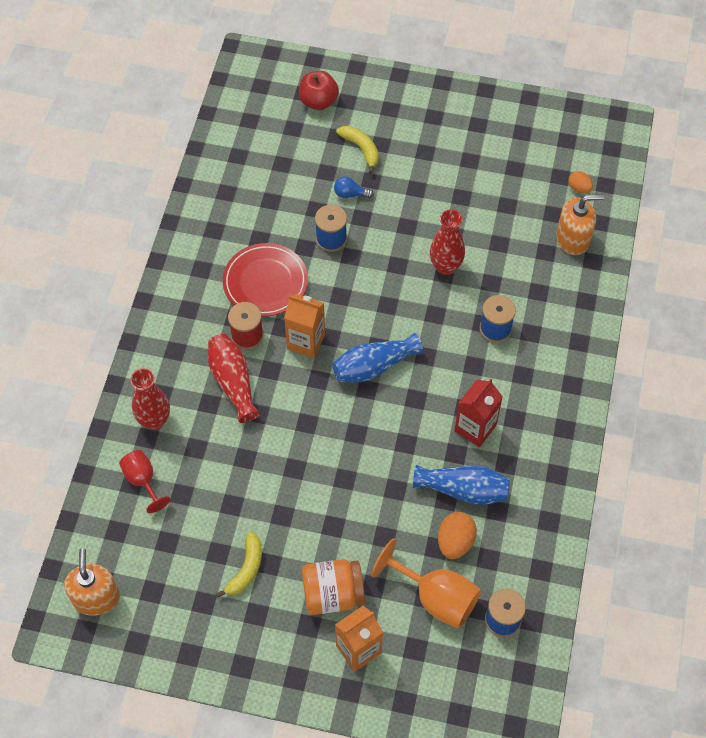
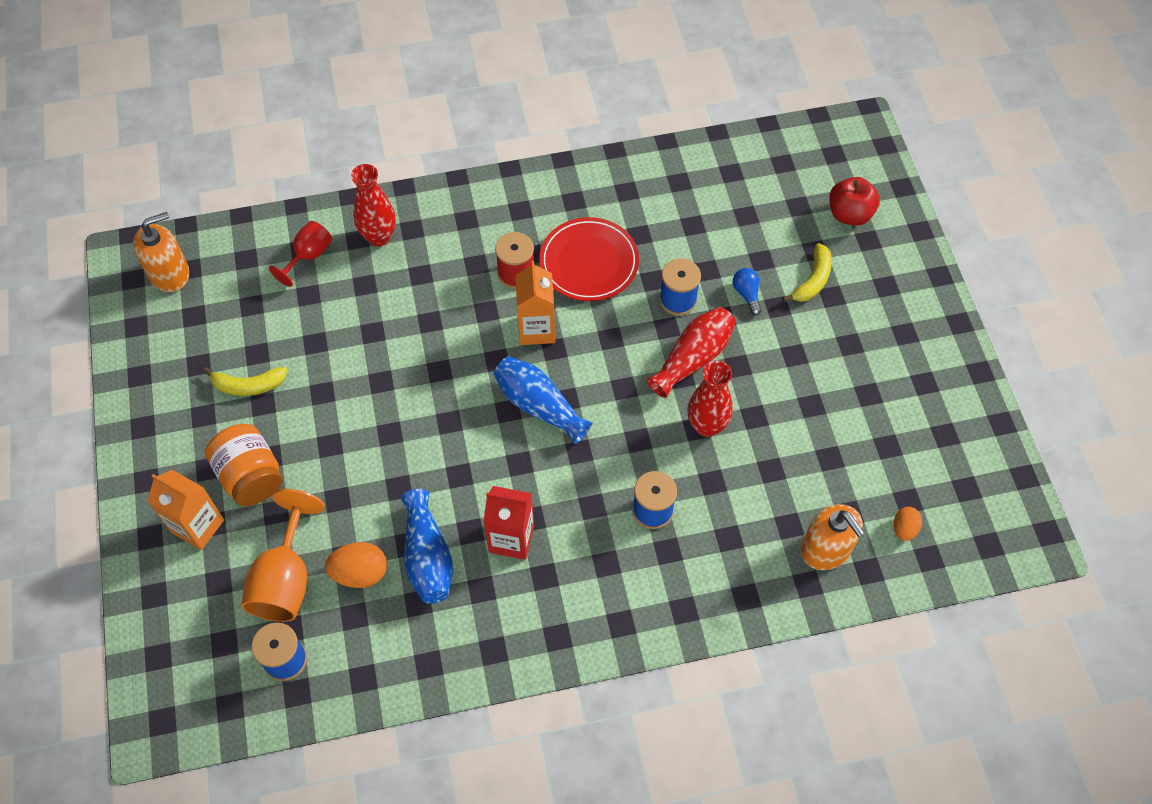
camera: 65 degrees right, 0 degrees up
red vase [208,334,260,423] -> red vase moved to [647,307,736,398]

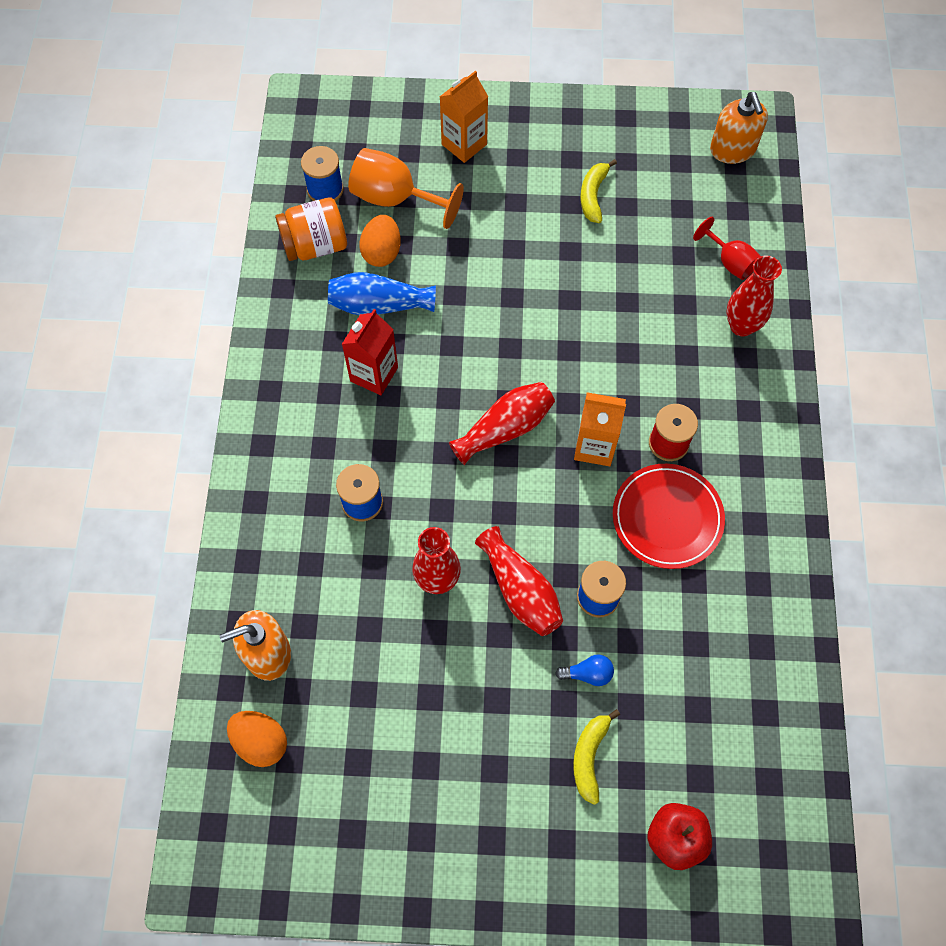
camera: 105 degrees right, 5 degrees up
orange jar [205,424,283,506] -> orange jar moved to [275,197,347,261]
blue vase [493,356,592,444] -> red vase [449,382,555,465]
yellow banana [783,243,832,302] -> yellow banana turned 60 degrees clockwise [573,709,620,805]
orange egg [894,507,922,541] -> orange egg [227,711,287,767], size x1.63

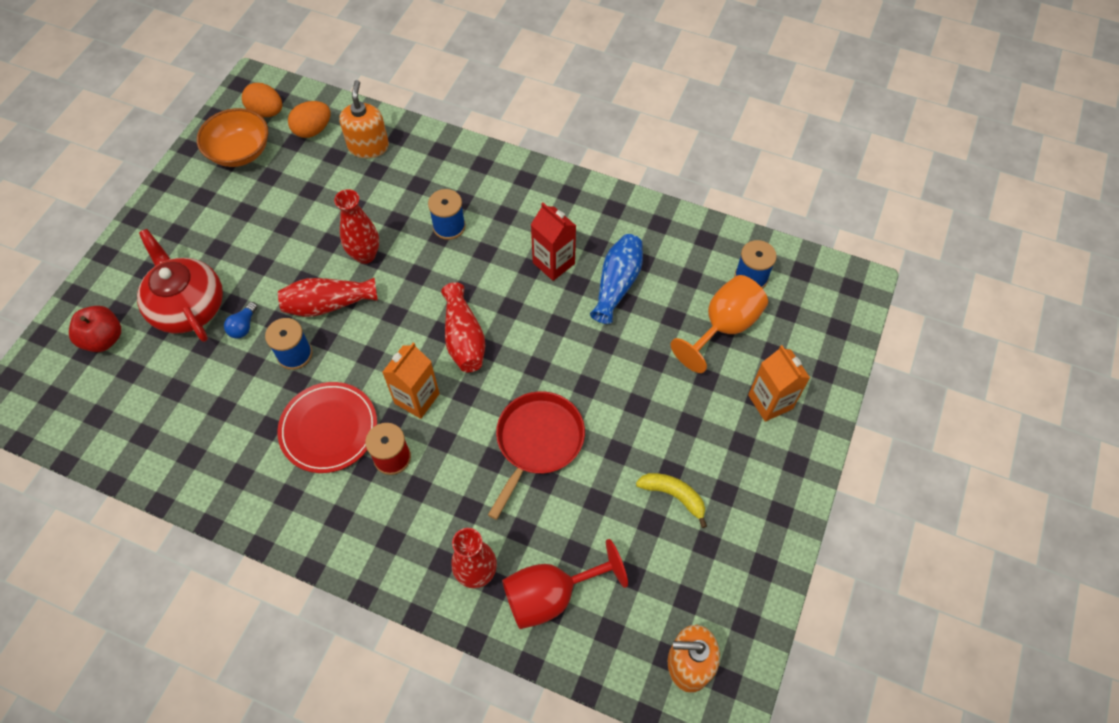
camera: 110 degrees right, 5 degrees down
orange jar [275,197,347,261] -> none
orange egg [359,215,401,267] -> orange egg moved to [242,83,282,117]
yellow banana [573,709,620,805] -> red teapot [137,229,223,342]
red goblet [693,217,760,280] -> red goblet [502,539,628,629], size x1.64
none -> orange bowl [197,108,268,167]
none -> red pan [488,391,585,520]

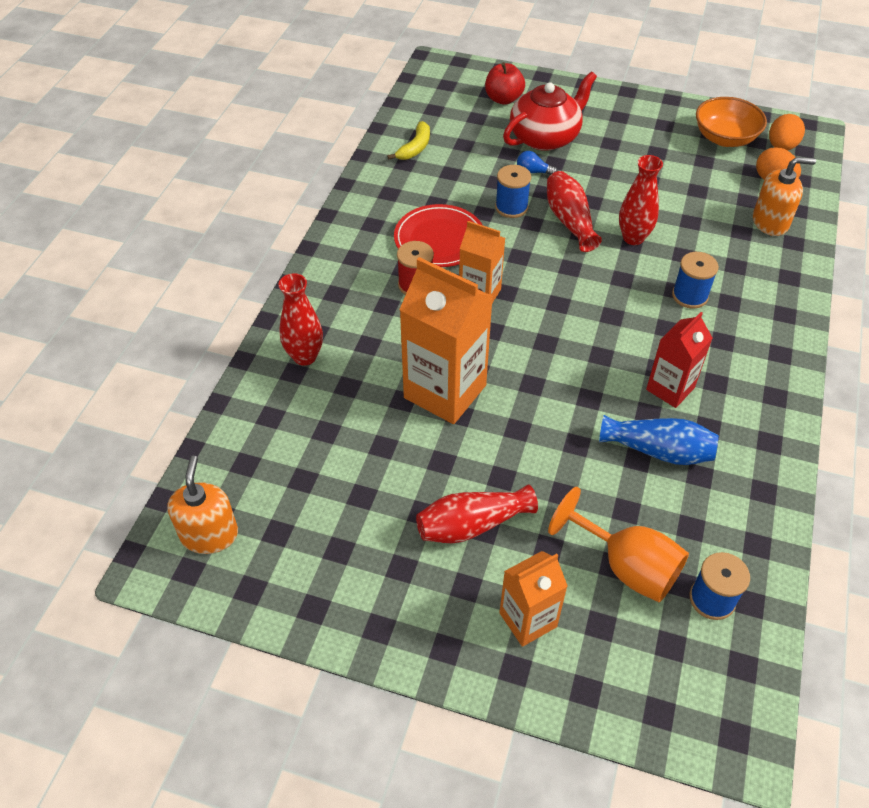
camera: 85 degrees right, 10 degrees down
red vase [441,282,485,372] -> red vase moved to [416,484,538,543]
red pan [488,391,585,520] -> orange carton [399,257,493,424]
red goblet [502,539,628,629] -> none
yellow banana [636,473,707,528] -> yellow banana moved to [387,121,430,160]

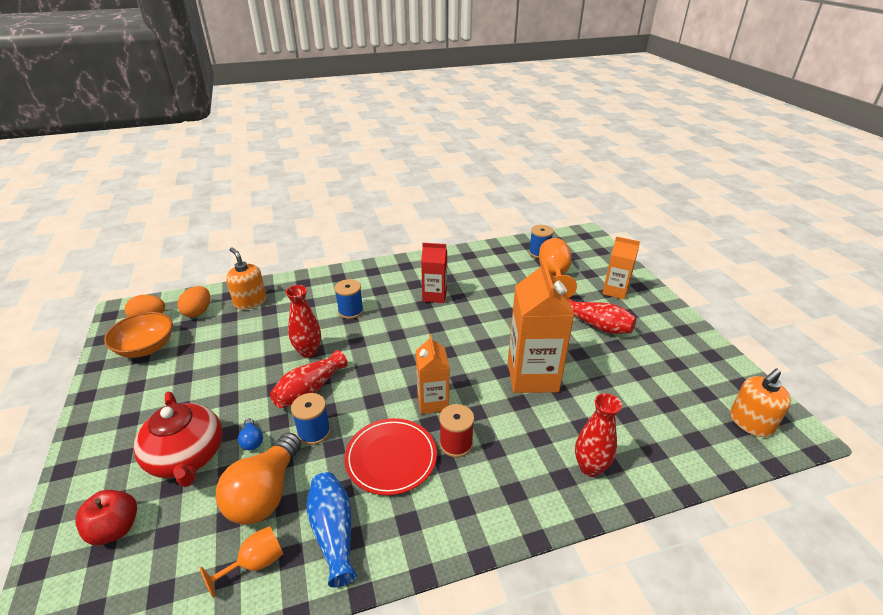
camera: 125 degrees left, 15 degrees down
yellow banana [387,121,430,160] -> orange goblet [200,526,283,598]
red teapot [503,72,597,151] -> red teapot turned 135 degrees counterclockwise [134,391,223,487]
blue vase [599,415,719,465] -> blue vase moved to [307,472,357,587]
none -> orange light bulb [216,433,301,525]

